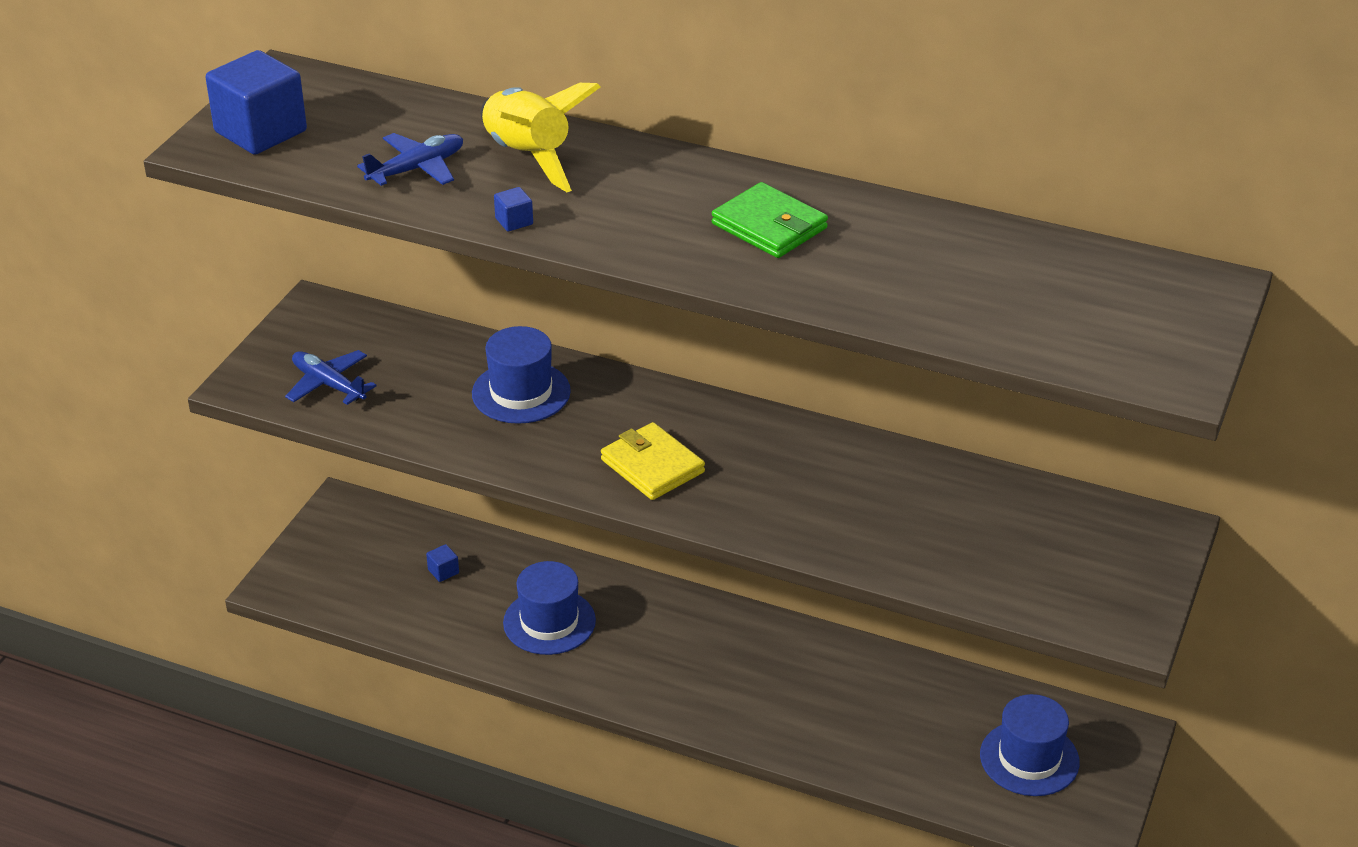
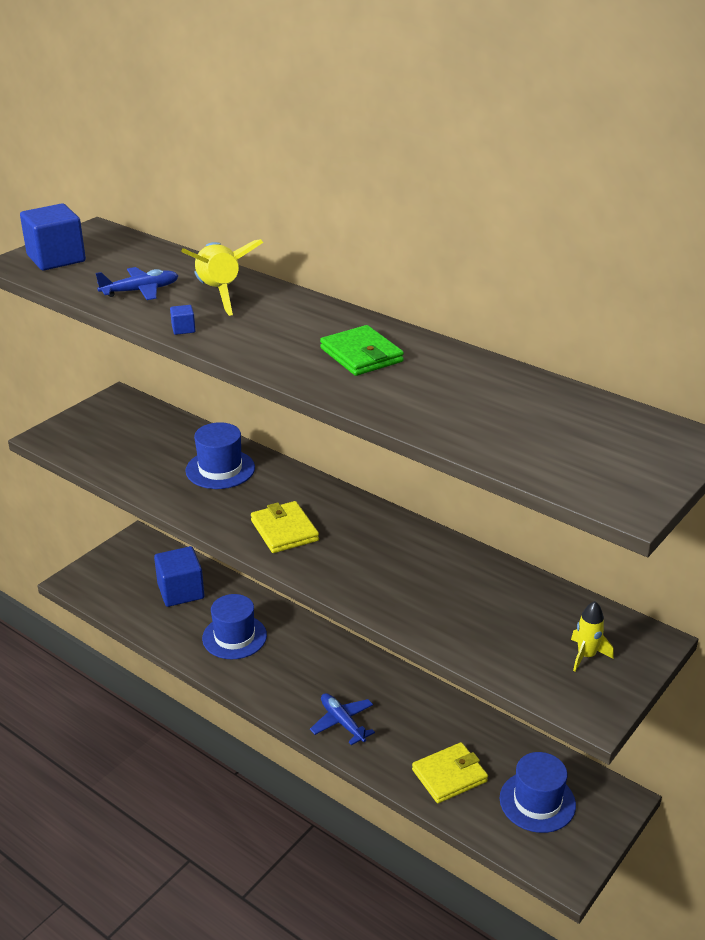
camera: 15 degrees right, 5 degrees down
blue plane [285,350,377,405] -> blue plane moved to [310,693,375,745]
blue cube [426,544,459,582] -> blue cube [154,546,204,607], size x2.45
none -> yellow wallet [412,742,488,803]
none -> yellow rocket [571,601,614,672]

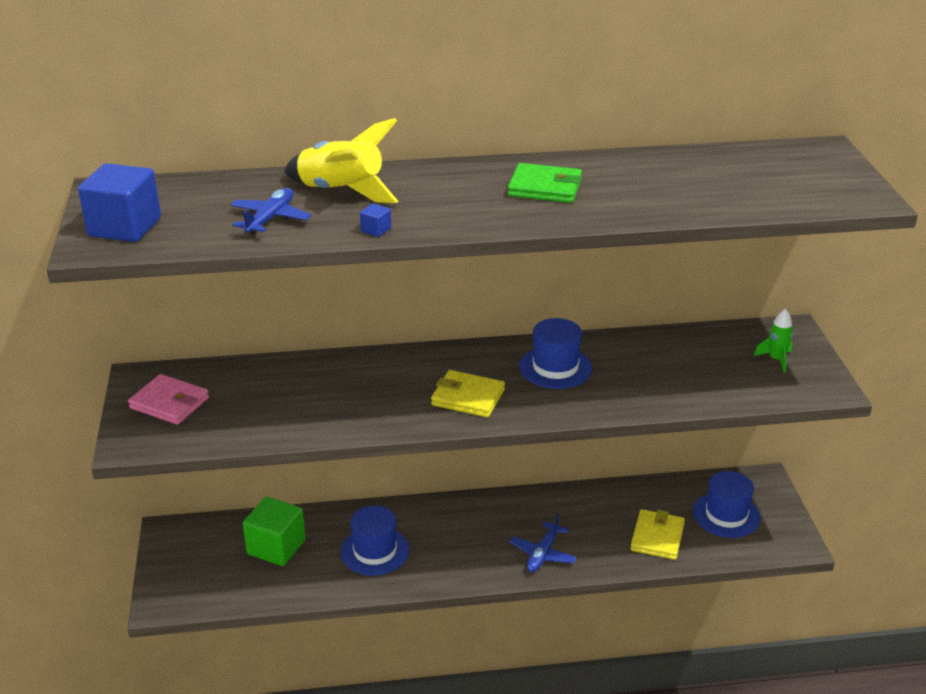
camera: 45 degrees left, 0 degrees up
blue cube [154,546,204,607] -> green cube [243,497,306,566]
blue hat [186,422,255,489] -> blue hat moved to [519,318,592,389]
blue plane [310,693,375,745] -> blue plane turned 75 degrees counterclockwise [510,513,577,572]
yellow rocket [571,601,614,672] -> green rocket [754,309,793,373]
none -> pink wallet [128,374,209,425]

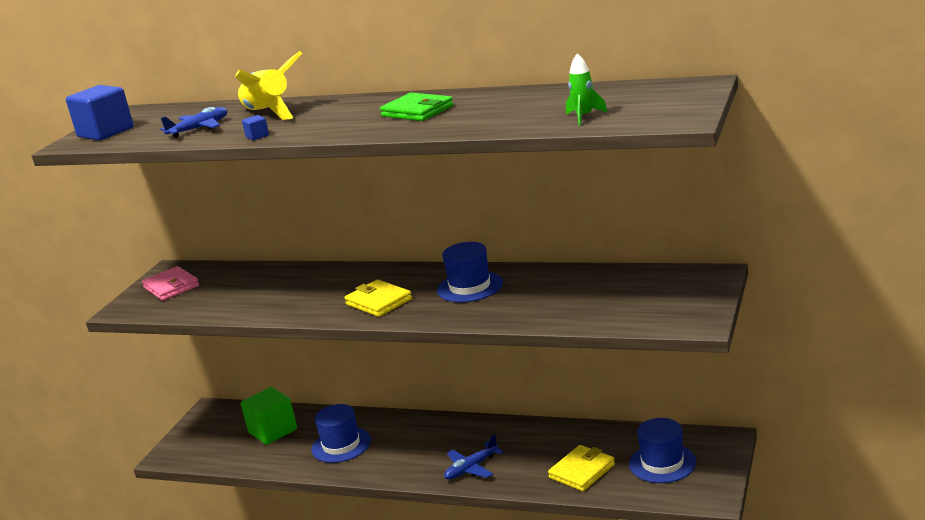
camera: 30 degrees right, 10 degrees down
green rocket [754,309,793,373] -> green rocket moved to [566,53,607,126]

